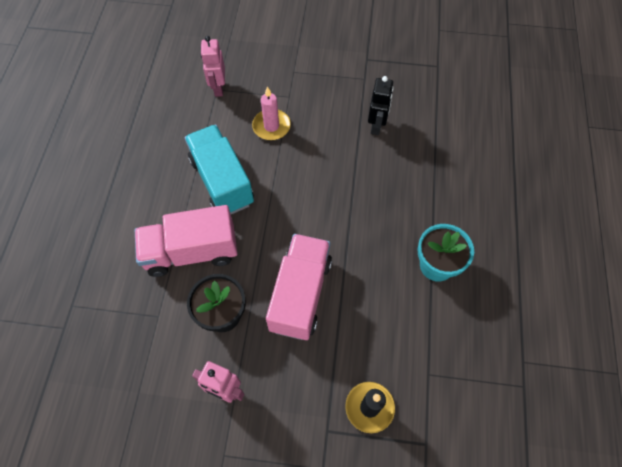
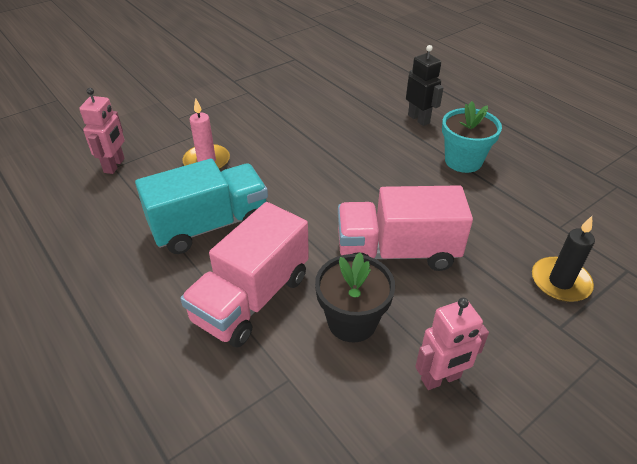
camera: 45 degrees left, 20 degrees down
turquoise truck [185,125,254,214] -> turquoise truck turned 135 degrees clockwise [135,159,268,254]
pink robot [201,36,225,97] -> pink robot turned 120 degrees counterclockwise [79,88,125,174]
pink truck [266,234,332,340] -> pink truck turned 60 degrees counterclockwise [338,185,473,271]
black robot [368,76,394,135] -> black robot moved to [406,45,444,126]

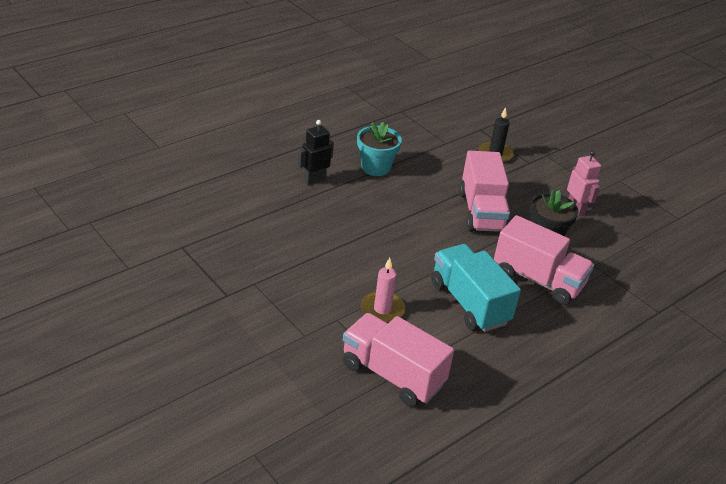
camera: 95 degrees left, 5 degrees down
pink robot [79,88,125,174] -> pink truck [343,313,454,407]

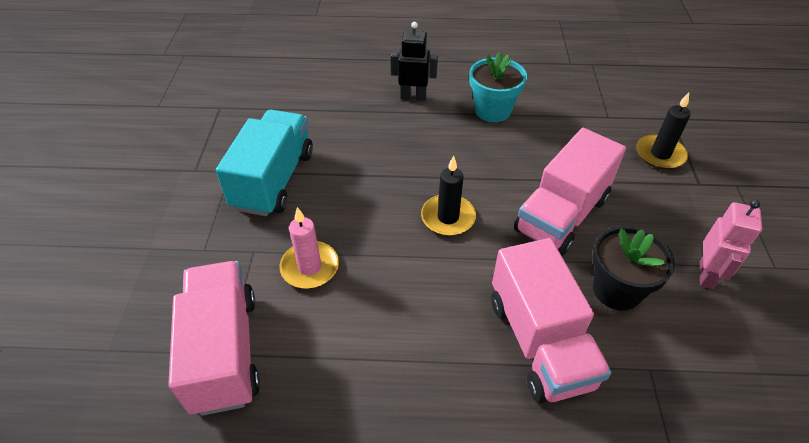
camera: 45 degrees right, 10 degrees up
turquoise truck [431,244,521,332] -> turquoise truck moved to [216,110,313,216]
none -> black candle [421,156,476,236]

